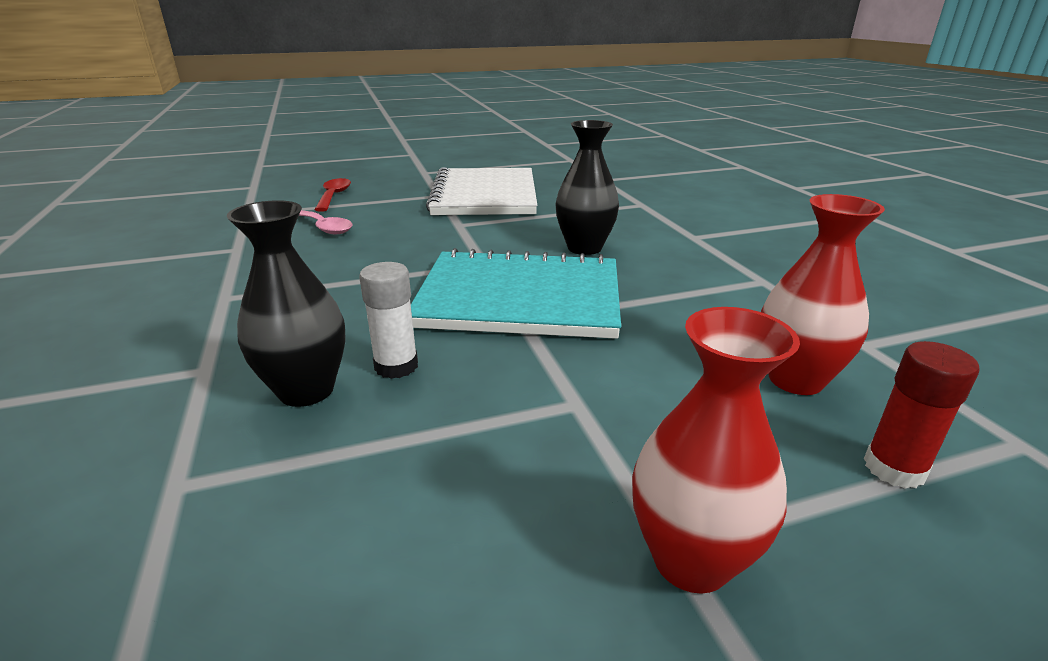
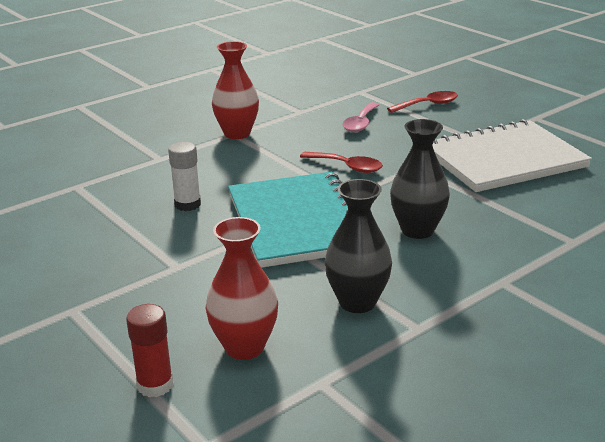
camera: 70 degrees right, 0 degrees up
black vase [227,200,346,407] -> black vase moved to [325,179,392,313]
red vase [632,307,800,594] -> red vase moved to [212,41,259,139]
none -> red spoon [300,152,383,173]

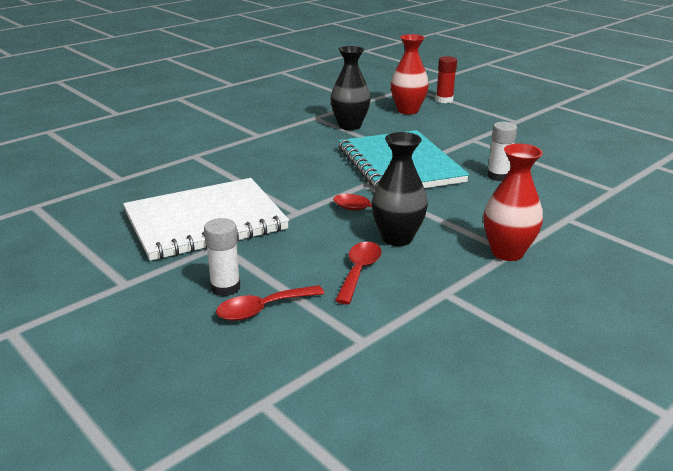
camera: 175 degrees right, 0 degrees up
pink spoon [343,102,379,132] -> red spoon [335,242,381,304]
black vase [390,119,450,239] -> black vase moved to [372,132,428,246]
none -> white glue stick [204,218,240,297]

